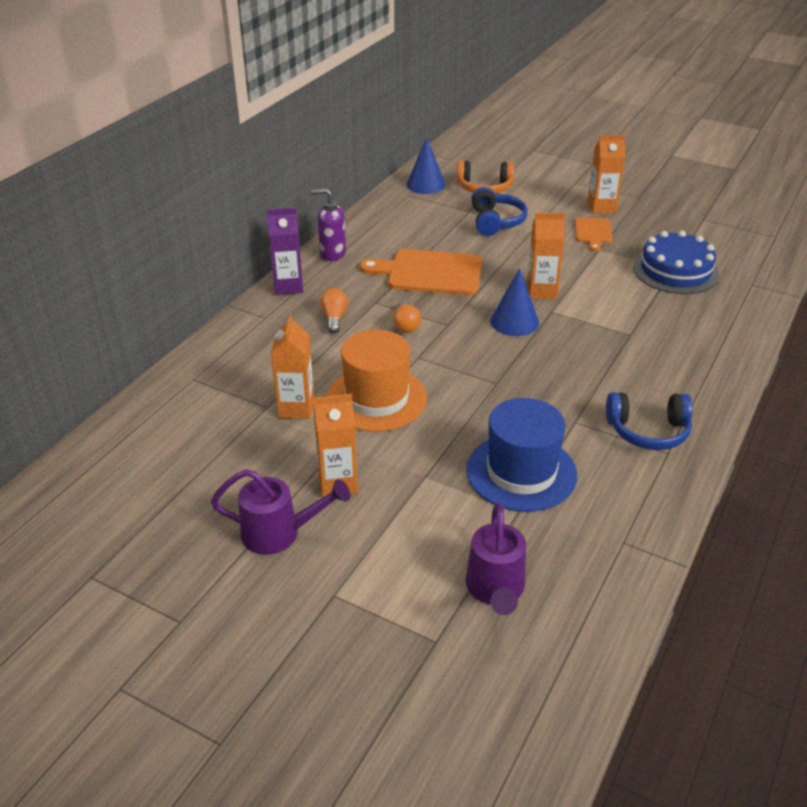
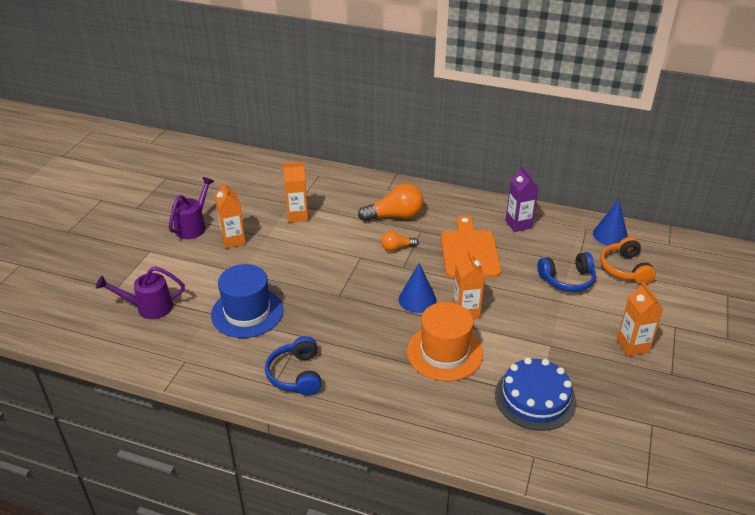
camera: 80 degrees right, 0 degrees up
purple watering can [211,469,350,555] -> purple watering can turned 150 degrees counterclockwise [169,177,214,239]
purple carton [267,208,303,295] -> purple carton moved to [506,166,539,232]
purple soap dispenser [311,189,346,261] -> none
orange light bulb [320,288,348,333] -> orange light bulb [358,184,424,222], size x1.81
orange hat [327,330,427,432] -> orange hat moved to [407,302,483,381]
orange cutting board [575,217,613,252] -> none

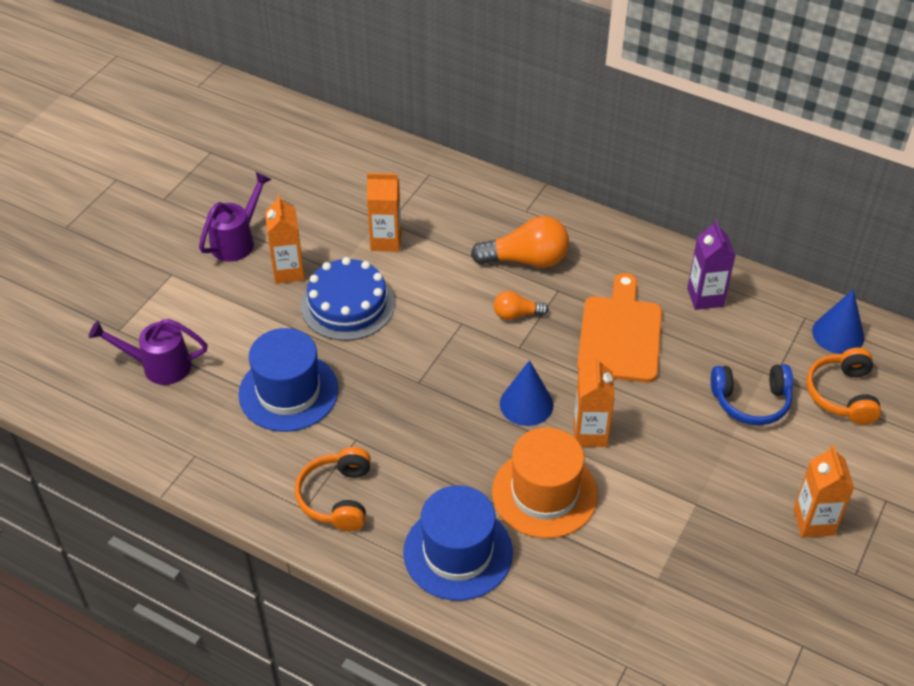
camera: 10 degrees right, 10 degrees up
blue headphones [265,336,322,396] -> orange headphones [295,447,371,531]
blue cake [495,358,576,431] -> blue cake moved to [301,257,395,341]
none -> blue hat [403,485,513,601]

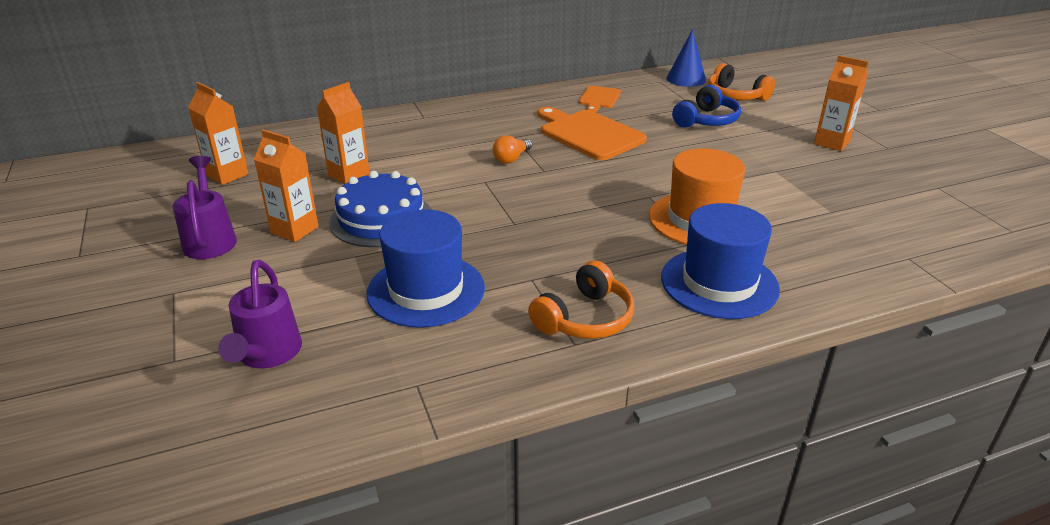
camera: 50 degrees left, 15 degrees down
purple watering can [89,319,208,385] -> purple watering can turned 45 degrees counterclockwise [218,260,302,368]
orange headphones [295,447,371,531] -> orange headphones turned 90 degrees counterclockwise [528,261,634,339]
orange light bulb [471,216,569,268] -> none
blue cone [500,360,553,426] -> none
orange carton [573,356,615,447] -> orange carton moved to [188,82,248,185]
purple carton [687,220,736,310] -> orange cutting board [579,86,621,112]

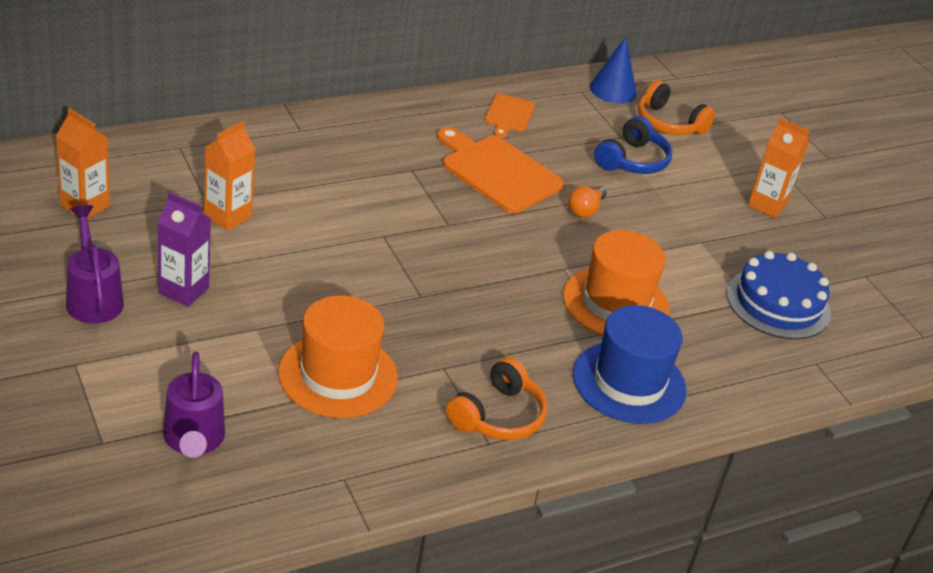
camera: 10 degrees left, 5 degrees up
orange carton [254,130,318,242] -> purple carton [158,192,211,307]
blue cake [329,171,432,247] -> blue cake moved to [727,251,831,339]
blue hat [366,209,485,328] -> orange hat [278,295,398,418]
orange light bulb [493,135,532,164] -> orange light bulb moved to [568,186,607,218]

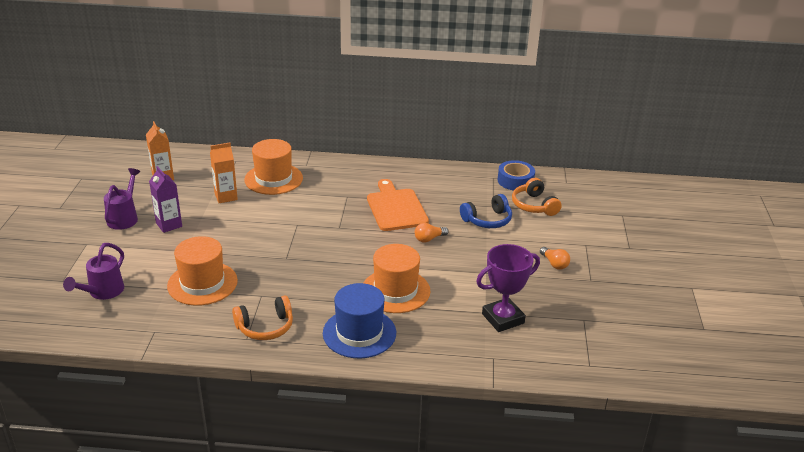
camera: 35 degrees right, 5 degrees down
orange cutting board [485,94,535,138] -> none
blue cone [590,37,637,103] -> blue tape [498,160,535,190]
blue cake [727,251,831,339] -> purple trophy [476,244,540,332]
orange carton [748,118,810,218] -> orange light bulb [540,247,570,269]
none -> orange hat [244,139,303,195]

